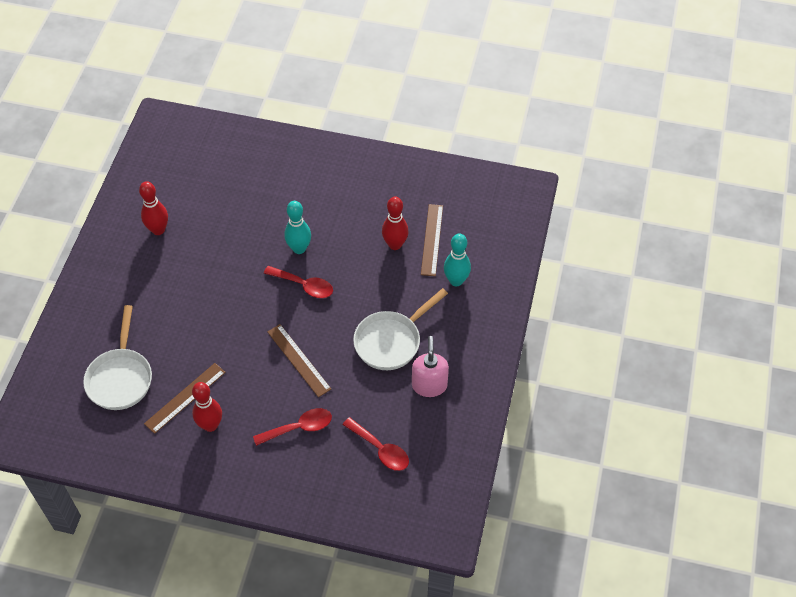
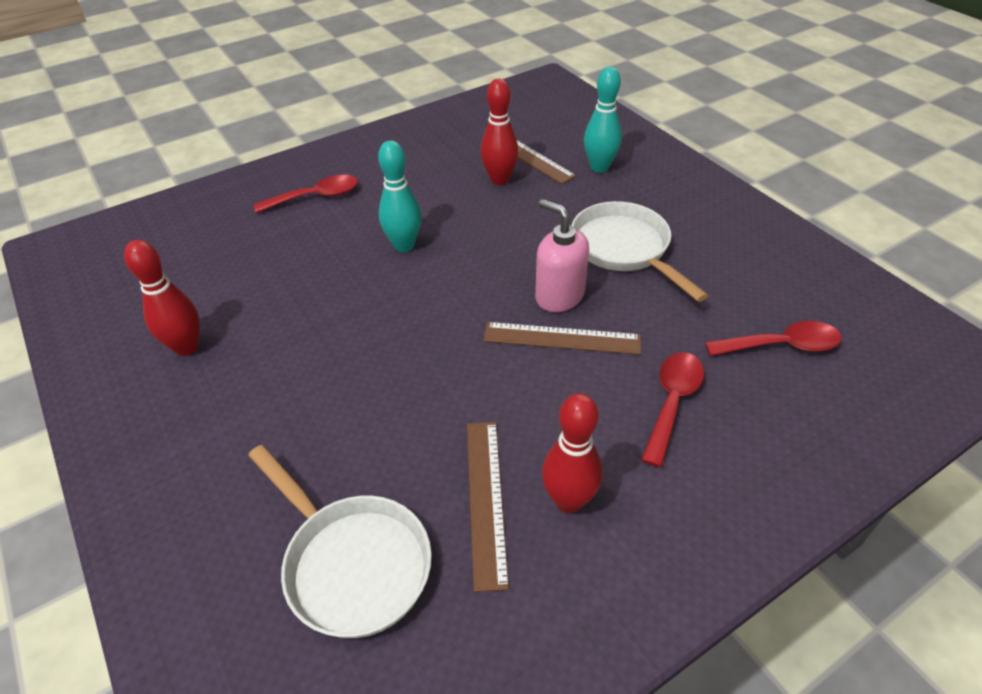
camera: 45 degrees left, 10 degrees down
red spoon [264,266,333,298] -> red spoon moved to [253,175,358,213]
white pan [353,288,448,370] -> white pan turned 150 degrees clockwise [571,201,709,302]
pink soap dispenser [412,336,449,397] -> pink soap dispenser moved to [535,199,589,312]

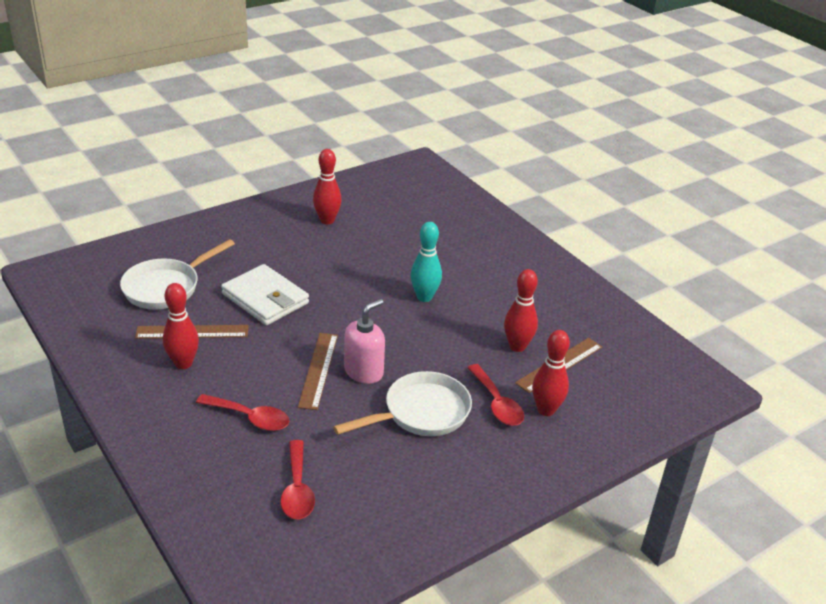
camera: 85 degrees right, 10 degrees down
red spoon [253,175,358,213] -> red spoon moved to [467,364,524,426]
turquoise bowling pin [584,67,622,173] -> red bowling pin [532,330,570,416]
none -> white wallet [221,264,309,325]

